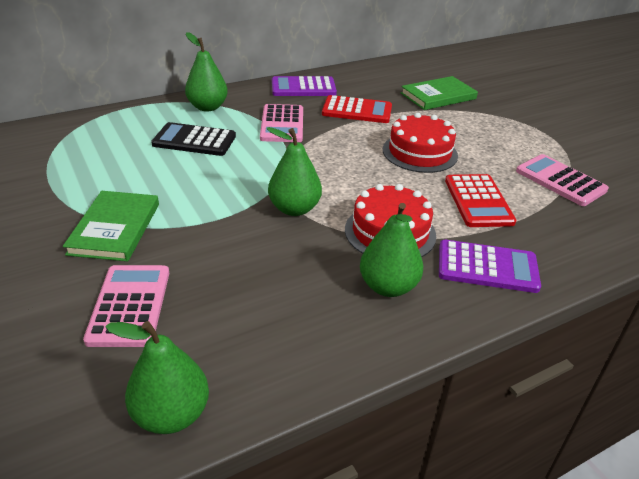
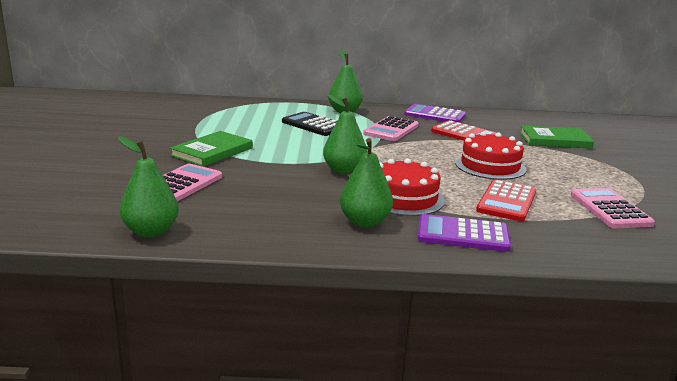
camera: 30 degrees right, 15 degrees down
purple calculator [439,240,541,293] -> purple calculator turned 150 degrees clockwise [418,214,511,252]

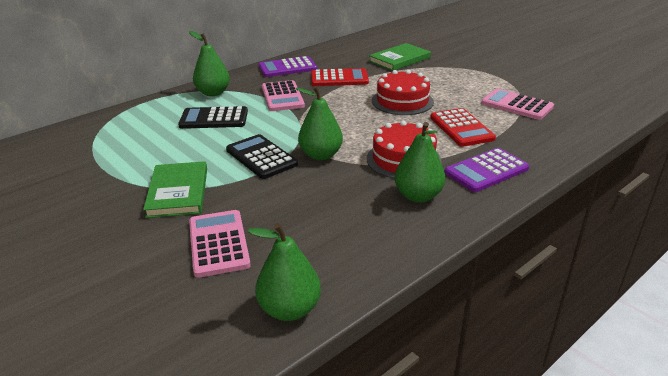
camera: 40 degrees left, 10 degrees up
none -> black calculator [226,134,298,179]

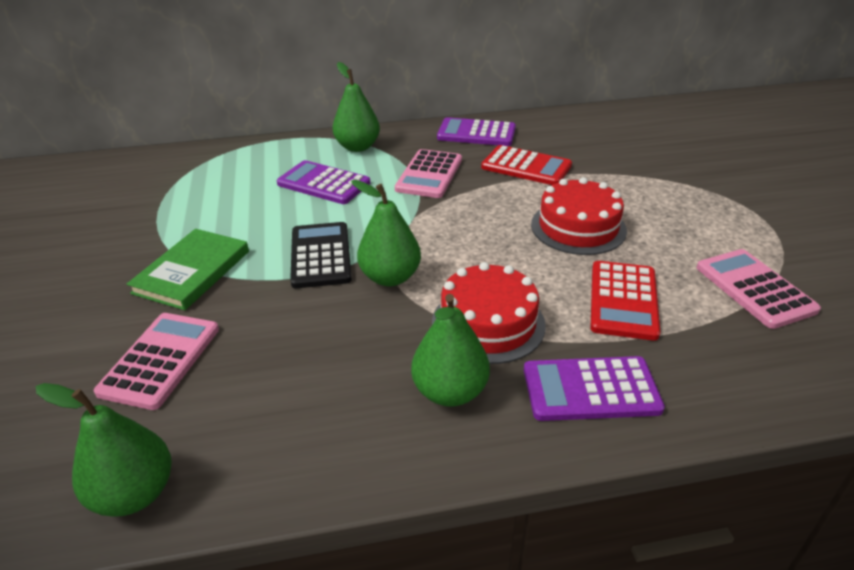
camera: 30 degrees right, 5 degrees up
black calculator [178,106,248,129] -> purple calculator [277,160,370,204]
green book [369,43,431,71] -> none

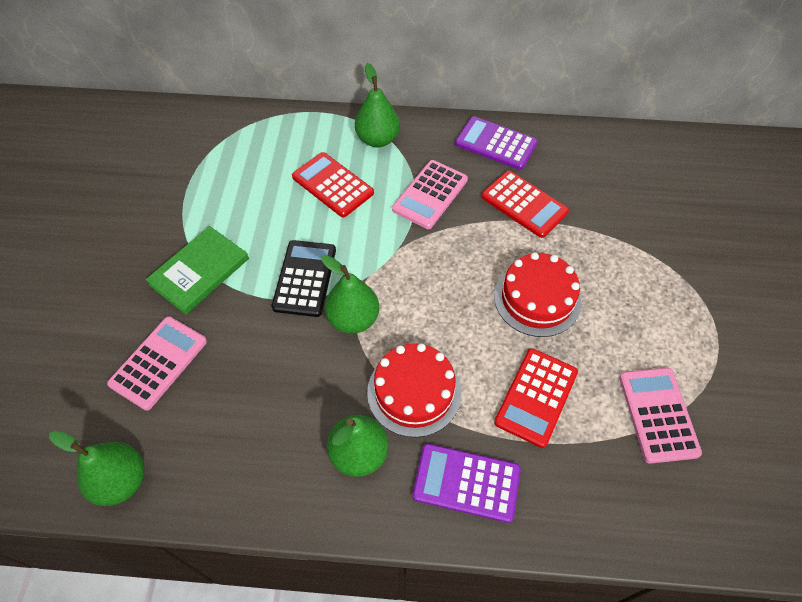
camera: 15 degrees right, 20 degrees up
purple calculator [277,160,370,204] -> red calculator [292,152,374,217]

